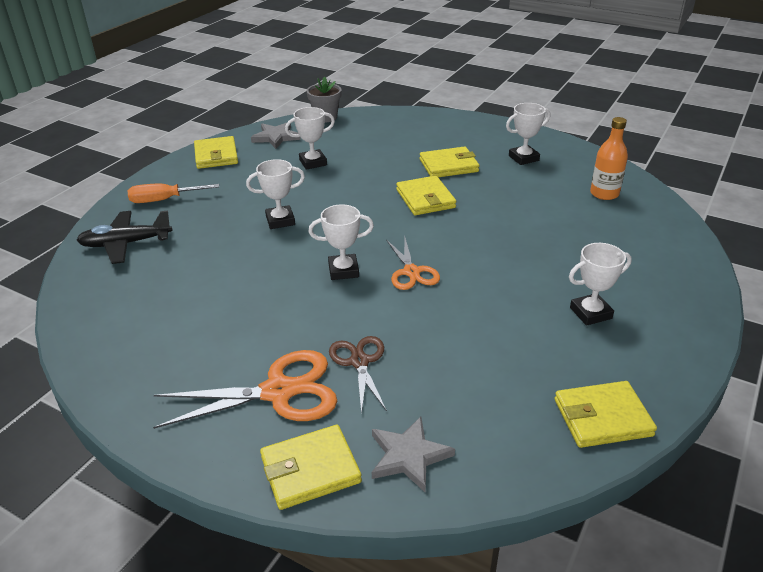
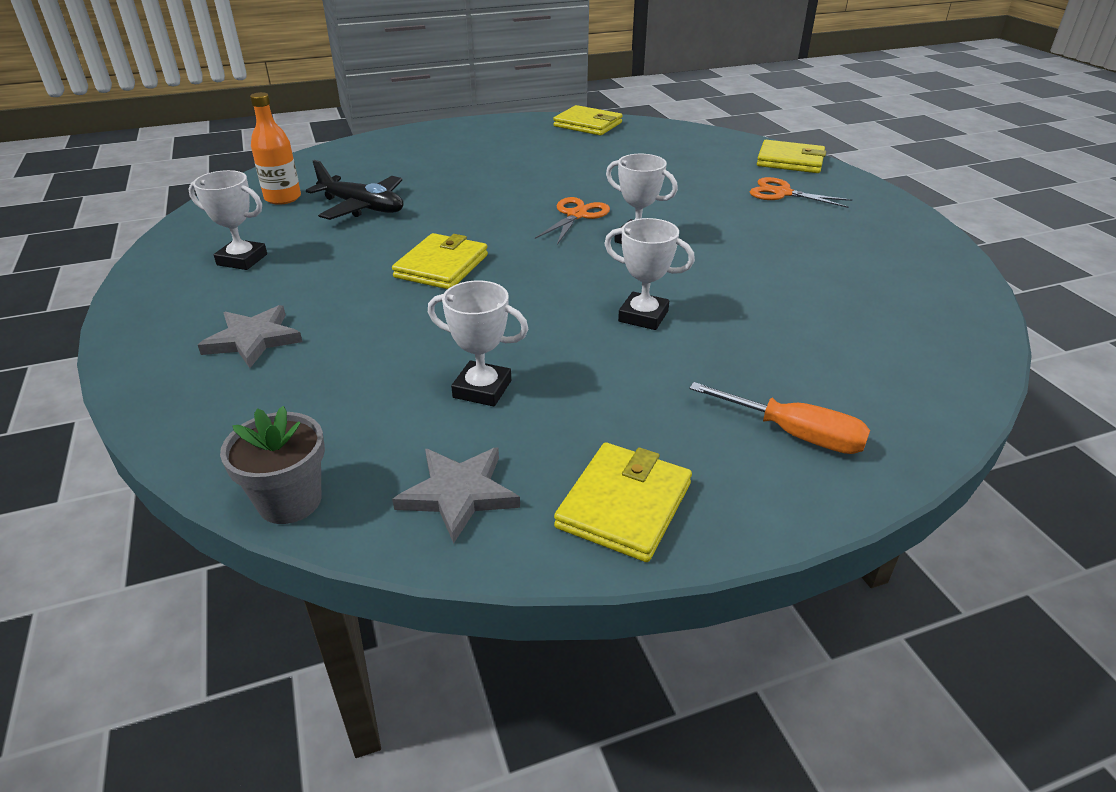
camera: 140 degrees left, 0 degrees up
black plane [77,211,172,264] -> black plane moved to [306,160,403,220]
orange scissors [153,350,337,429] -> orange scissors [750,177,852,208], size x0.61
brown scissors [329,336,387,414] -> none
grey star [372,417,455,492] -> grey star moved to [198,305,303,368]
yellow wallet [420,146,479,177] -> none
white trophy [569,243,632,326] -> none

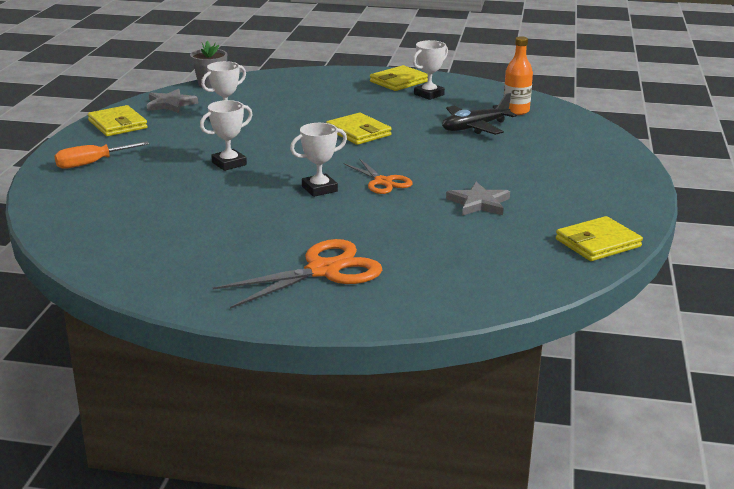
camera: 120 degrees right, 10 degrees down
grey star [198,305,303,368] -> grey star moved to [446,182,510,216]
orange scissors [750,177,852,208] -> orange scissors [213,239,382,309], size x1.63
yellow wallet [757,140,826,173] -> yellow wallet moved to [370,65,428,91]

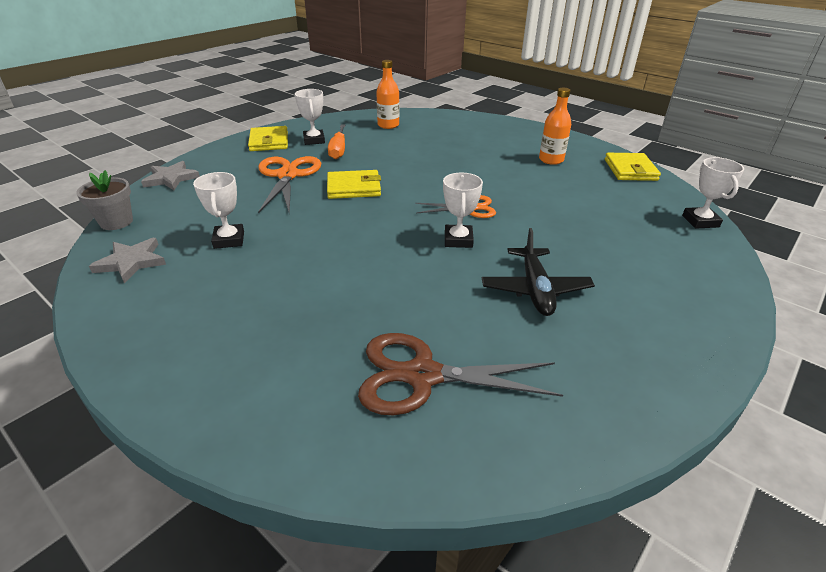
camera: 60 degrees left, 10 degrees up
orange screwdriver [55,141,149,169] -> orange screwdriver moved to [328,124,345,159]
yellow wallet [88,105,148,136] -> none
white trophy [200,100,253,171] -> white trophy moved to [682,157,744,228]
orange scissors [213,239,382,309] -> orange scissors moved to [258,156,321,213]
black plane [442,93,517,135] -> black plane moved to [482,228,595,316]
grey star [446,182,510,216] -> grey star moved to [141,161,200,190]
none -> brown scissors [358,333,563,415]
none -> orange bottle [539,88,571,165]

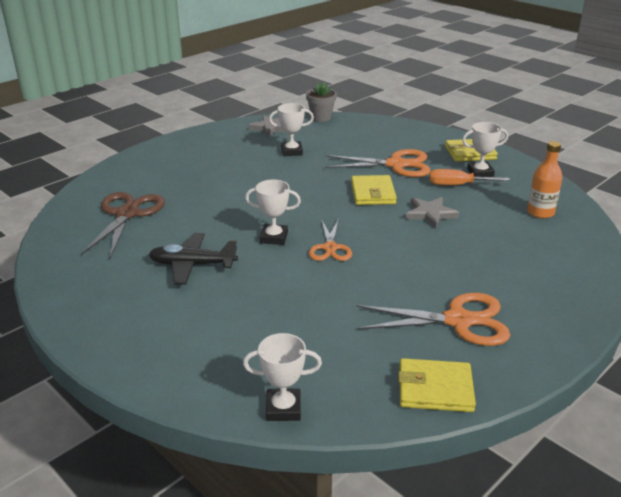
camera: 95 degrees right, 5 degrees down
grey star [141,161,200,190] -> grey star moved to [406,197,459,229]
orange bottle [539,88,571,165] -> orange scissors [356,293,510,346]

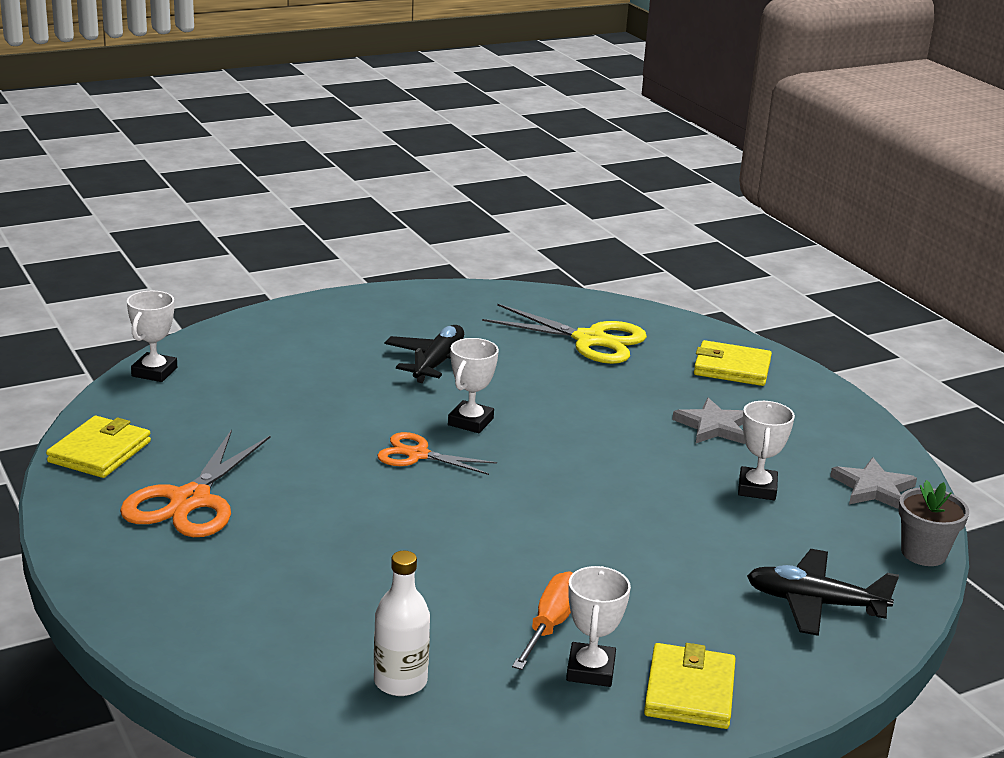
camera: 105 degrees right, 5 degrees down
brown scissors [81,192,165,258] -> yellow scissors [482,304,647,364]
orange scissors [324,149,431,177] -> none
yellow wallet [351,175,397,205] -> yellow wallet moved to [694,340,772,386]
grey star [406,197,459,229] -> grey star moved to [672,398,745,444]
orange bottle [527,141,562,219] -> white bottle [374,551,430,696]
none -> black plane [747,549,899,636]

